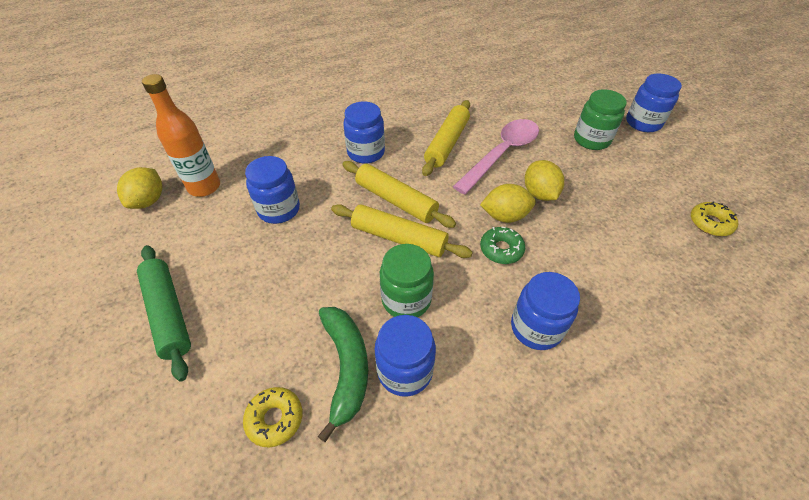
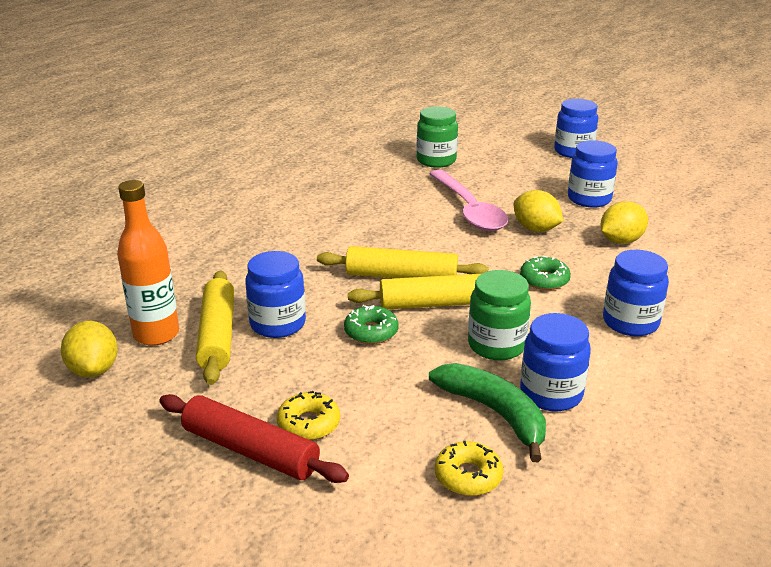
camera: 30 degrees left, 20 degrees down
green rolling pin [137,245,191,382] -> red rolling pin [159,394,349,483]
blue jar [343,102,385,164] -> blue jar moved to [568,140,618,208]
yellow rolling pin [422,100,470,176] -> yellow rolling pin moved to [196,270,234,385]
pink spoon [453,119,539,195] -> pink spoon turned 150 degrees clockwise [429,170,508,231]
yellow lemon [480,184,536,223] -> yellow lemon moved to [601,201,648,244]
green jar [574,89,627,150] -> green jar moved to [416,106,458,168]
yellow donut [691,202,738,236] -> yellow donut moved to [277,391,340,440]
none -> green donut [344,305,399,344]

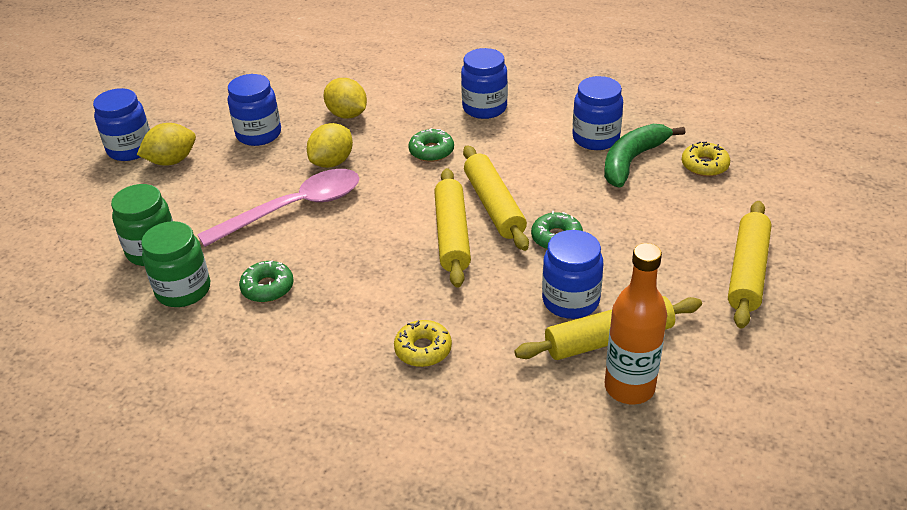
camera: 100 degrees left, 10 degrees up
yellow lemon [61,321,118,378] -> yellow lemon moved to [137,123,196,166]
red rolling pin [159,394,349,483] -> yellow rolling pin [728,201,771,329]
yellow donut [277,391,340,440] -> yellow donut moved to [394,320,452,367]
green jar [468,270,531,360] -> green jar moved to [141,221,210,307]
none -> green donut [239,260,294,302]

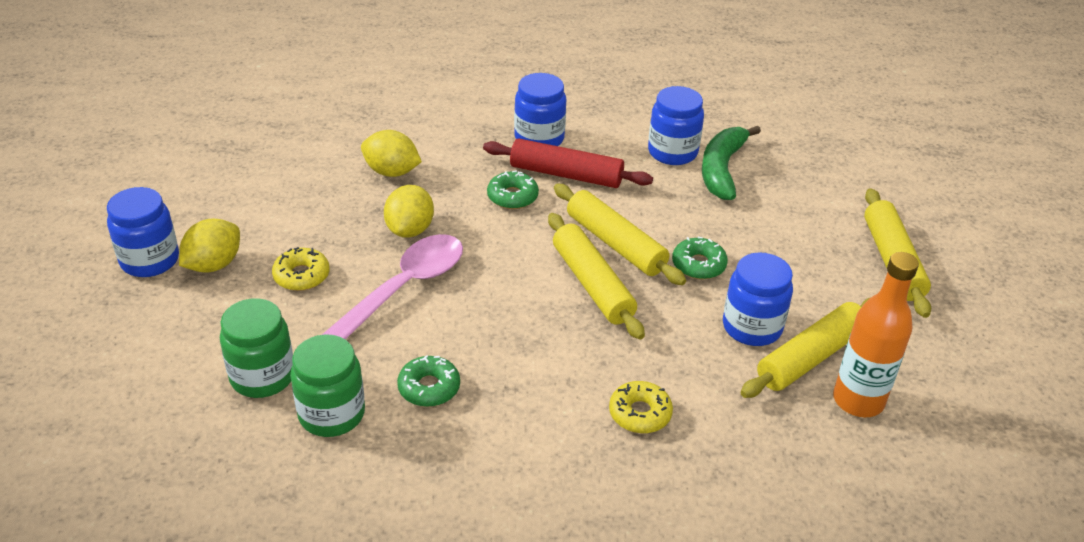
camera: 25 degrees left, 0 degrees up
blue jar [228,74,281,146] -> none
yellow donut [682,141,730,177] -> yellow donut moved to [272,247,330,291]
none -> red rolling pin [483,138,653,188]

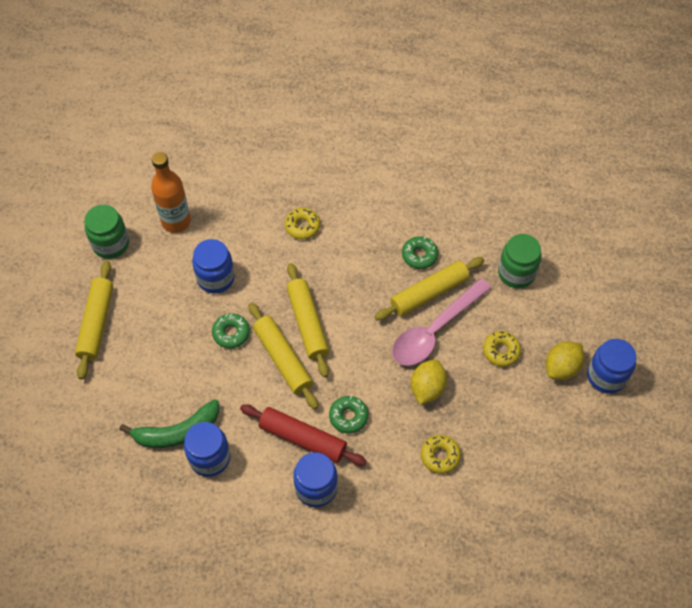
camera: 170 degrees left, 20 degrees up
green jar [290,334,365,437] -> green jar moved to [84,205,129,259]
yellow lemon [361,130,422,177] -> yellow donut [421,435,461,474]
green banana [702,126,761,200] -> green banana turned 45 degrees clockwise [119,399,219,448]
yellow rolling pin [741,297,871,398] -> yellow rolling pin moved to [374,257,484,320]

